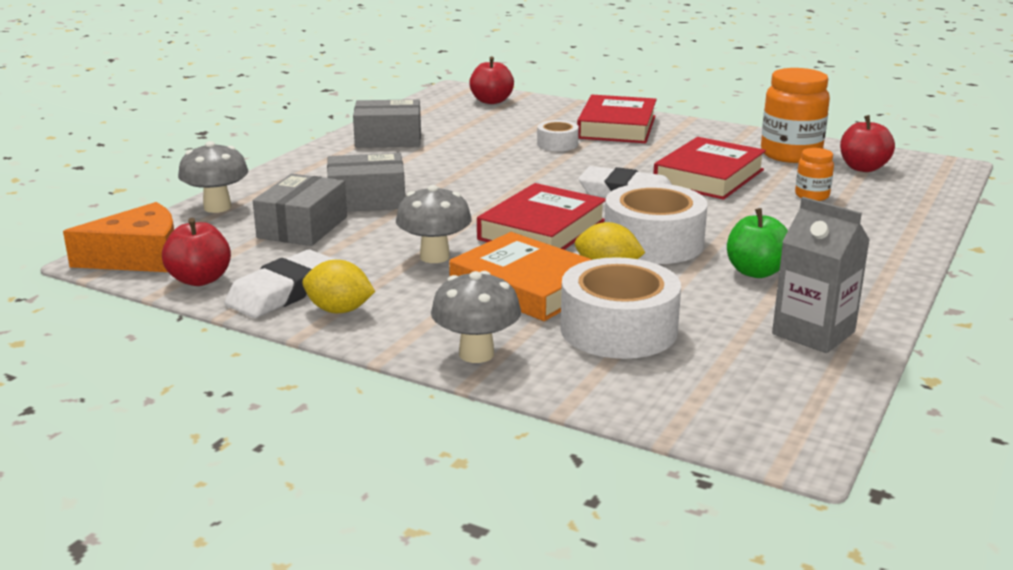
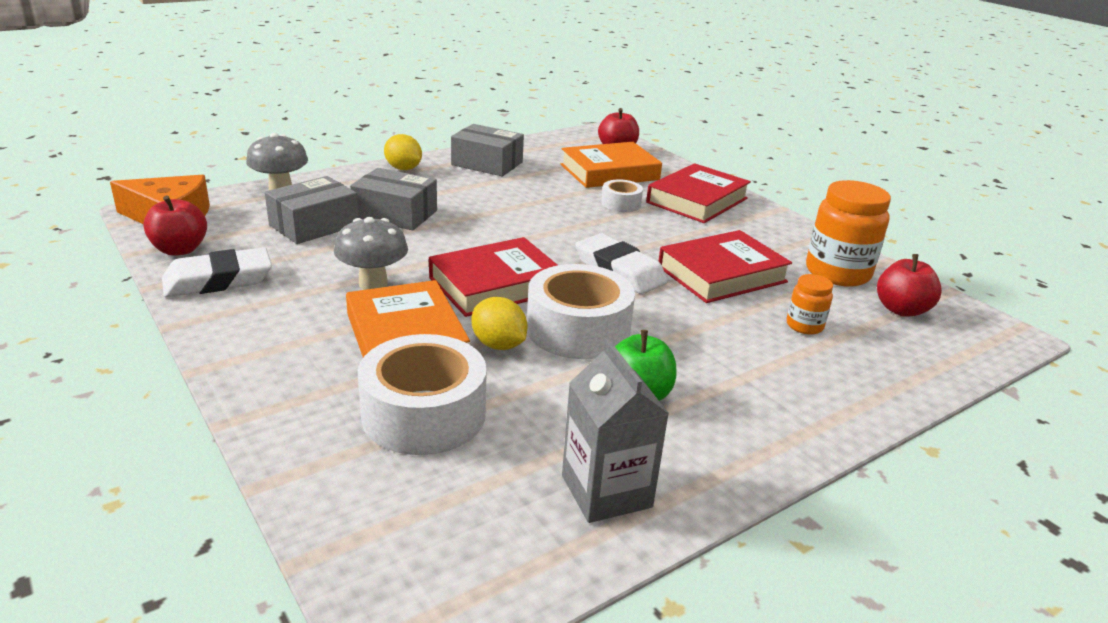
camera: 25 degrees right, 5 degrees up
yellow lemon [302,260,375,313] -> yellow lemon moved to [384,134,422,170]
grey mushroom [431,271,521,363] -> none
none -> orange book [561,142,662,188]

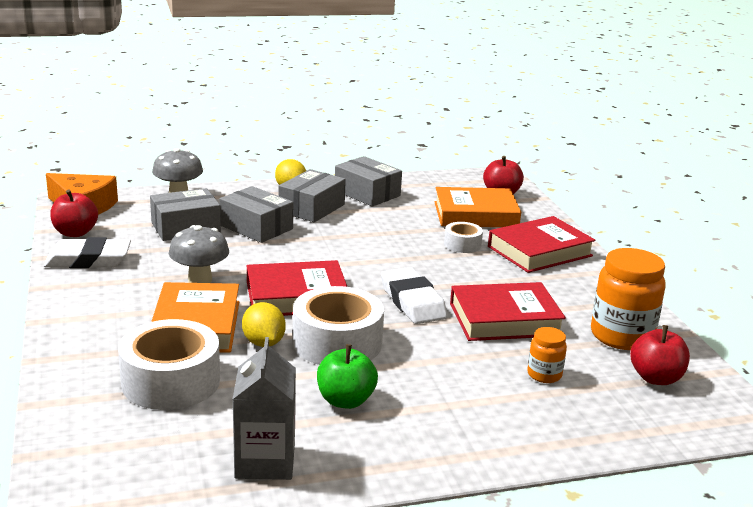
camera: 20 degrees right, 5 degrees down
none -> grey box [278,169,346,222]

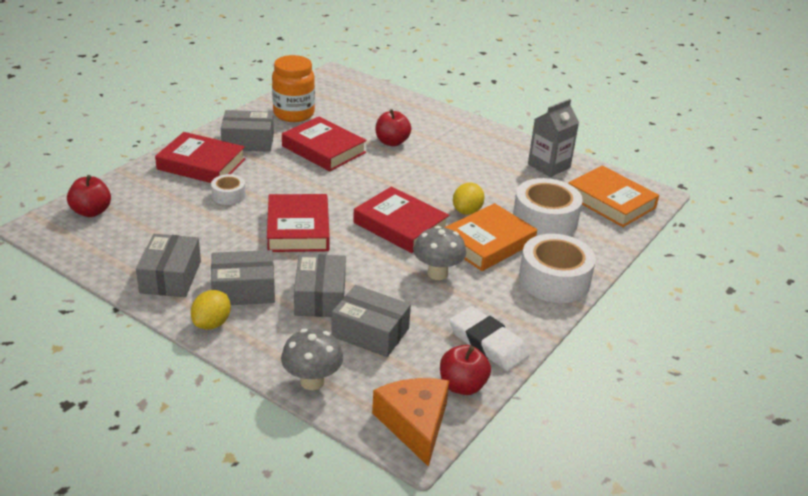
camera: 130 degrees left, 10 degrees up
white tape [293,286,384,365] -> white tape moved to [519,234,596,303]
green apple [317,344,378,409] -> none
white eraser [381,267,448,324] -> none
orange book [434,187,521,227] -> orange book moved to [568,165,659,227]
orange jar [527,327,567,383] -> none
red apple [630,325,690,385] -> red apple moved to [376,109,411,146]
none -> grey box [221,110,274,152]
none -> red book [267,194,330,252]

